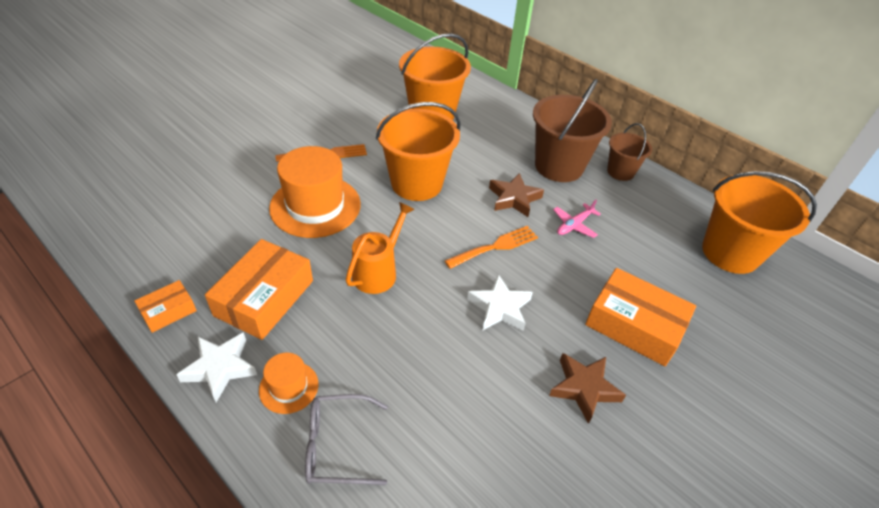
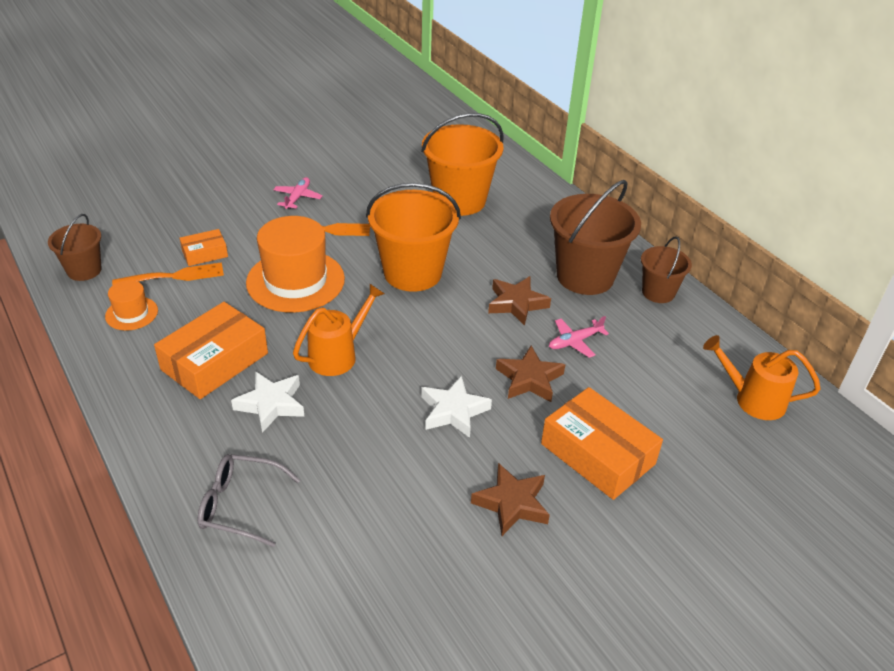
camera: 15 degrees right, 5 degrees down
orange box [134,280,197,333] -> orange box moved to [180,229,228,266]
white star [176,332,257,402] -> white star moved to [231,372,304,433]
orange hat [259,353,318,414] -> orange hat moved to [105,280,158,331]
orange fork [445,226,538,269] -> orange fork moved to [112,262,224,285]
orange bucket [702,171,817,274] -> orange watering can [703,335,821,420]
none -> brown bucket [48,214,101,281]
none -> pink plane [273,177,323,209]
none -> brown star [496,346,565,402]

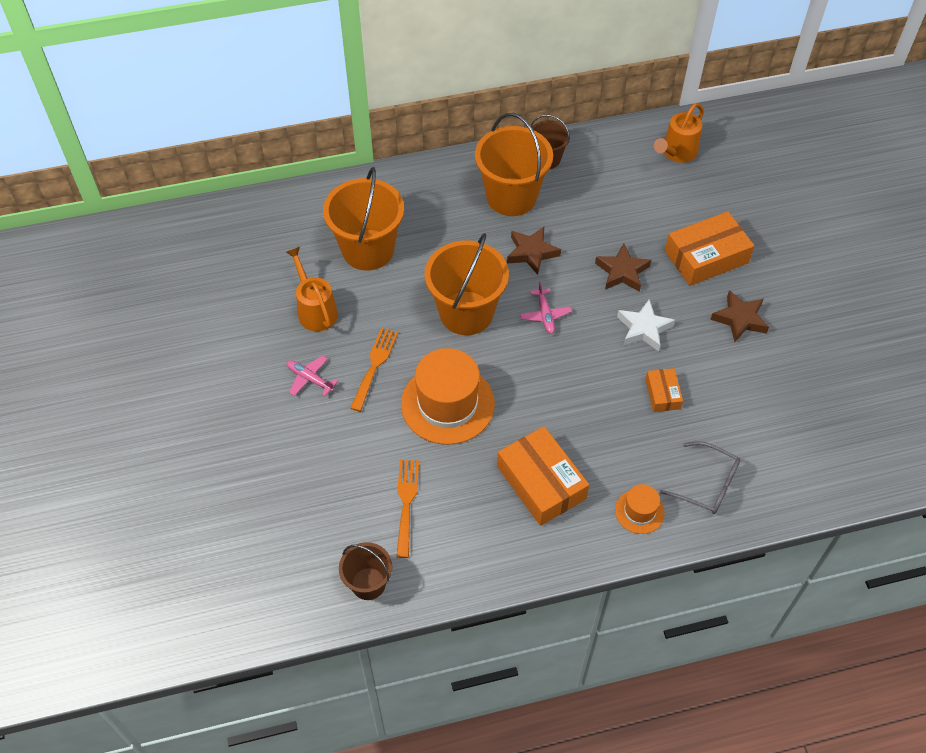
camera: 70 degrees left, 15 degrees up
orange hat [105,280,158,331] -> orange hat moved to [615,484,665,534]
orange box [180,229,228,266] -> orange box moved to [645,368,683,412]
grey glasses [197,454,300,547] -> grey glasses turned 90 degrees counterclockwise [660,441,740,514]
white star [231,372,304,433] -> none
orange watering can [293,284,385,376] -> orange watering can moved to [286,247,338,331]
pink plane [549,316,609,358] -> pink plane moved to [520,281,572,334]
brown bucket [550,180,641,295] -> orange bucket [475,113,553,216]

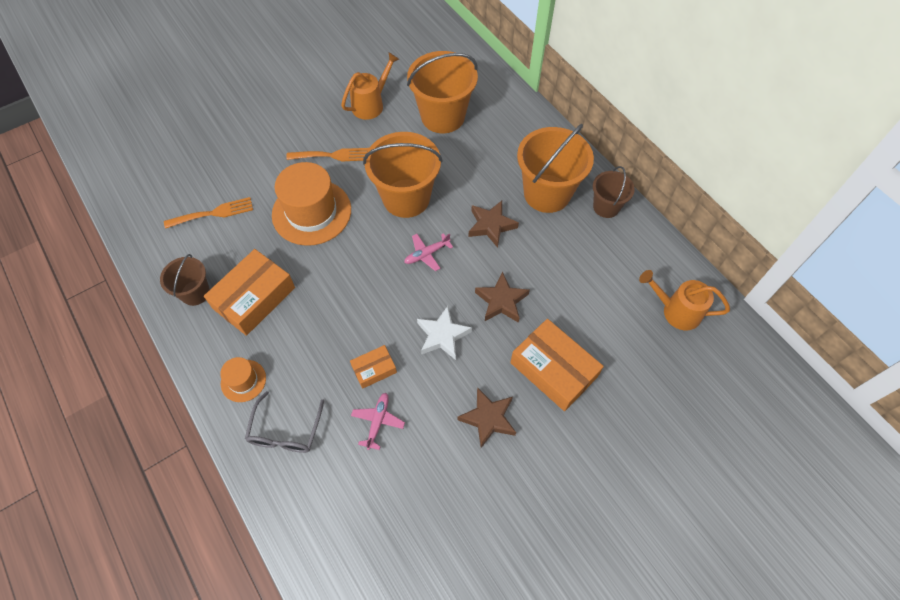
camera: 70 degrees right, 5 degrees up
pink plane [287,355,338,396] -> pink plane moved to [351,393,405,450]
brown bucket [339,542,392,600] -> brown bucket moved to [160,254,210,306]

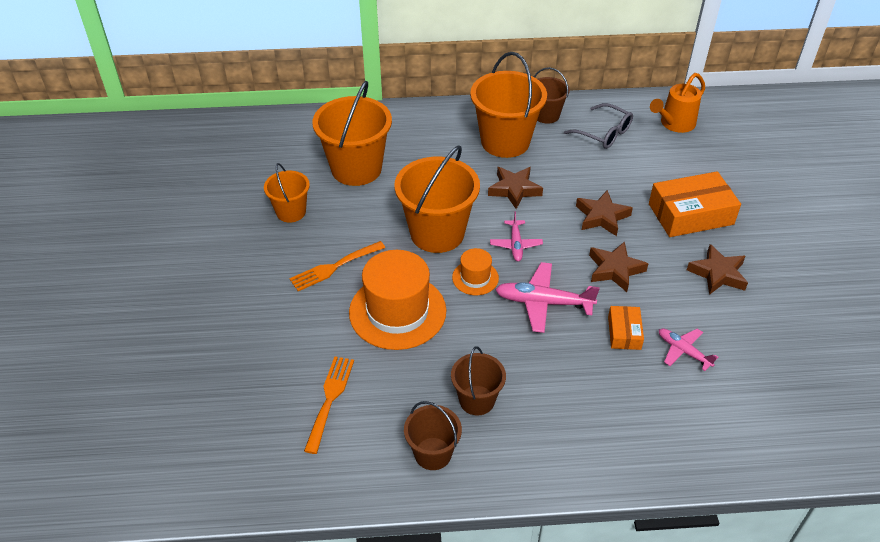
camera: 60 degrees left, 15 degrees down
orange box [204,249,295,336] -> brown bucket [451,346,506,415]
orange hat [220,357,266,402] -> orange hat moved to [452,248,499,295]
grey glasses [245,391,324,453] -> grey glasses moved to [564,103,633,149]
orange fork [286,148,369,161] -> orange fork turned 150 degrees counterclockwise [289,241,385,291]
orange watering can [341,53,399,120] -> orange bucket [264,163,310,223]
white star [417,306,472,360] -> brown star [589,241,648,292]
none -> pink plane [495,262,600,333]

